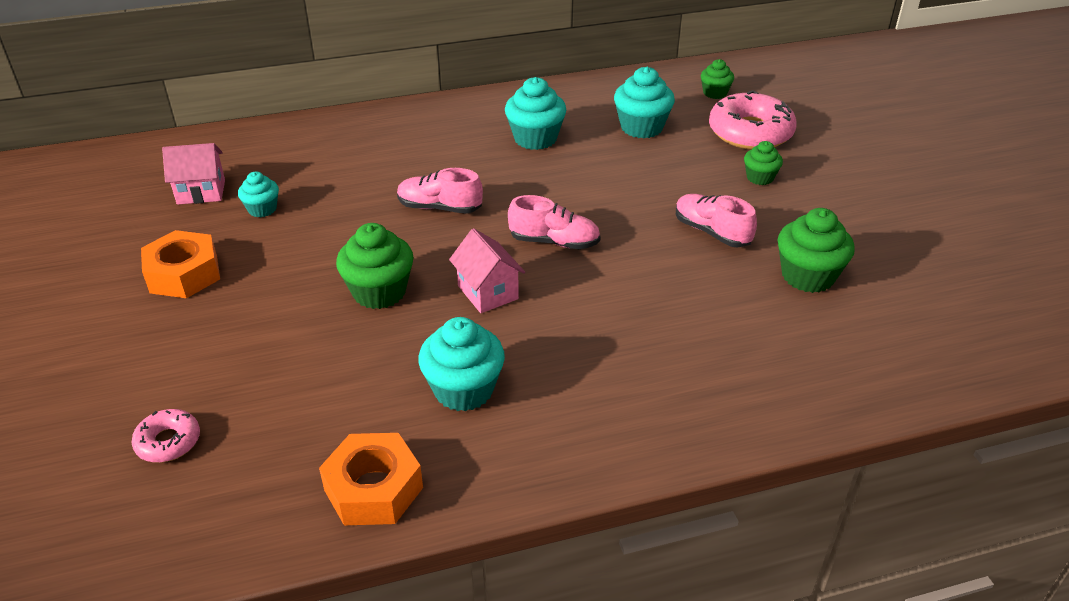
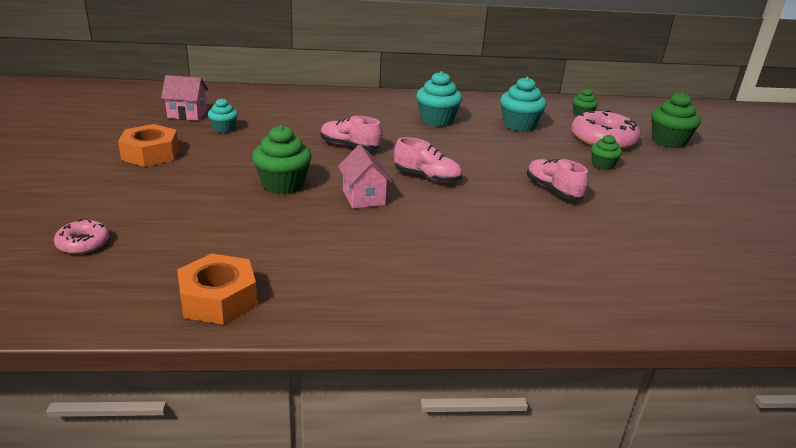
camera: 10 degrees right, 10 degrees down
turquoise cupcake [418,317,505,411] -> none
green cupcake [778,208,855,293] -> green cupcake moved to [651,92,701,148]

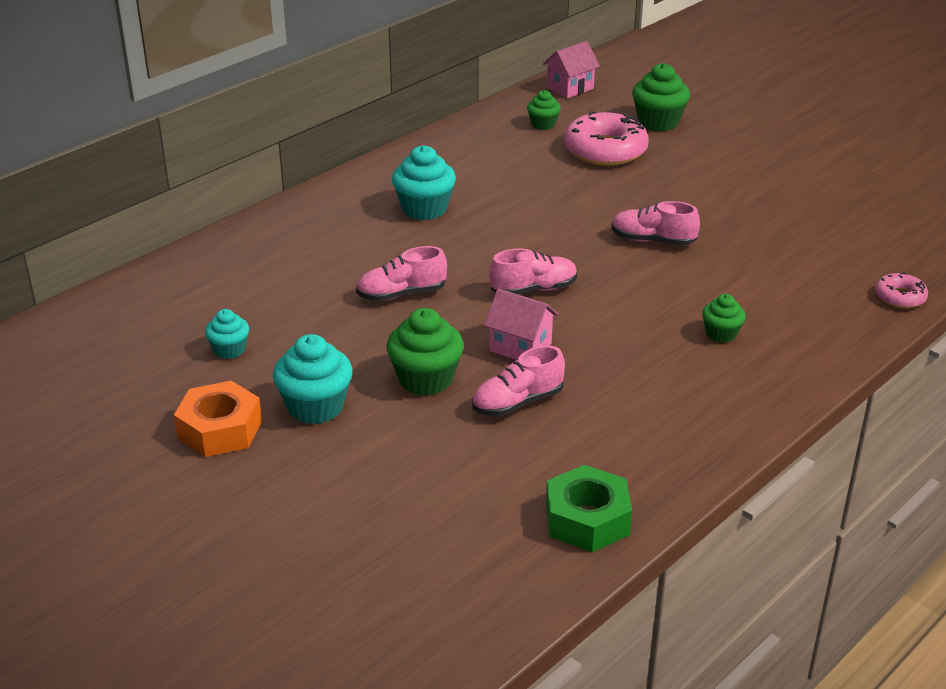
camera: 40 degrees left, 5 degrees up
pink donut [54,219,110,254] -> pink donut moved to [875,272,928,308]
pink house [161,75,208,121] -> pink house moved to [543,41,600,98]
orange nut [177,254,257,325] -> green nut [546,465,632,552]
turquoise cupcake [500,77,547,132] -> turquoise cupcake moved to [273,334,353,424]
green cupcake [591,135,622,170] -> green cupcake moved to [702,294,746,343]
none -> pink shoe [472,346,565,416]

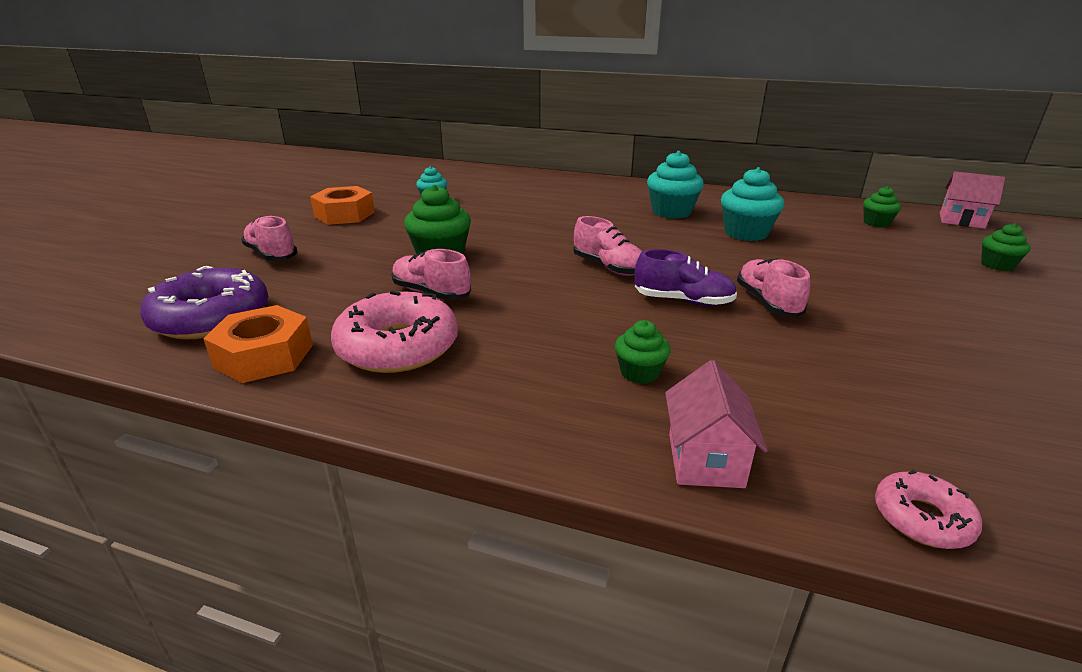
camera: 65 degrees right, 5 degrees down
turquoise cupcake [273,334,353,424] -> turquoise cupcake moved to [721,167,784,241]
pink shoe [356,246,447,301] -> pink shoe moved to [241,216,298,261]
pink house [484,289,558,360] -> pink house moved to [665,360,768,488]
green nut [546,465,632,552] -> orange nut [203,305,313,383]
pink donut [564,111,649,166] -> pink donut moved to [331,291,458,373]
green cupcake [632,63,690,131] -> green cupcake [981,223,1030,271], size x0.59
none -> purple donut [140,266,268,339]
none -> purple shoe [635,249,737,306]

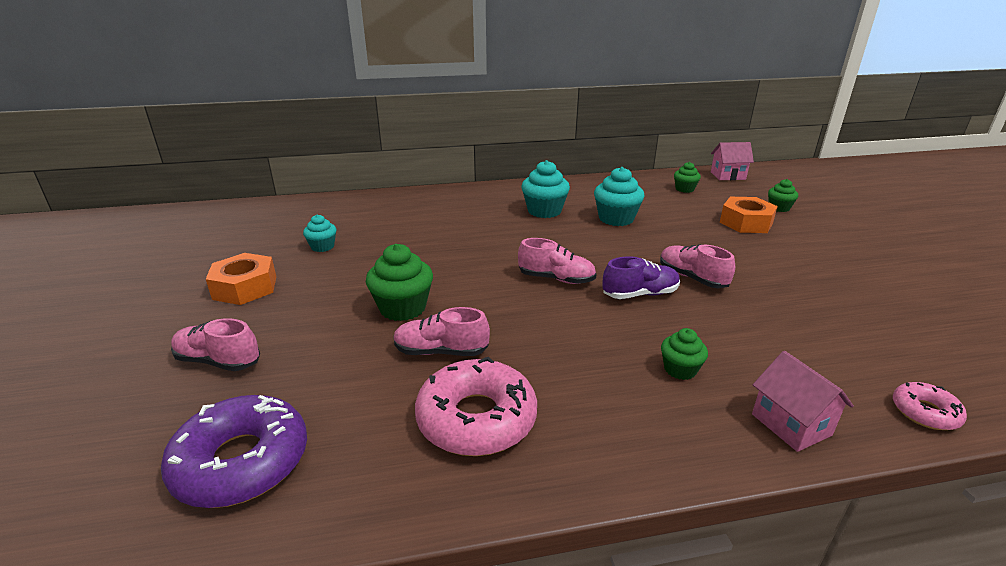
camera: 30 degrees left, 0 degrees up
orange nut [203,305,313,383] -> orange nut moved to [720,197,778,233]

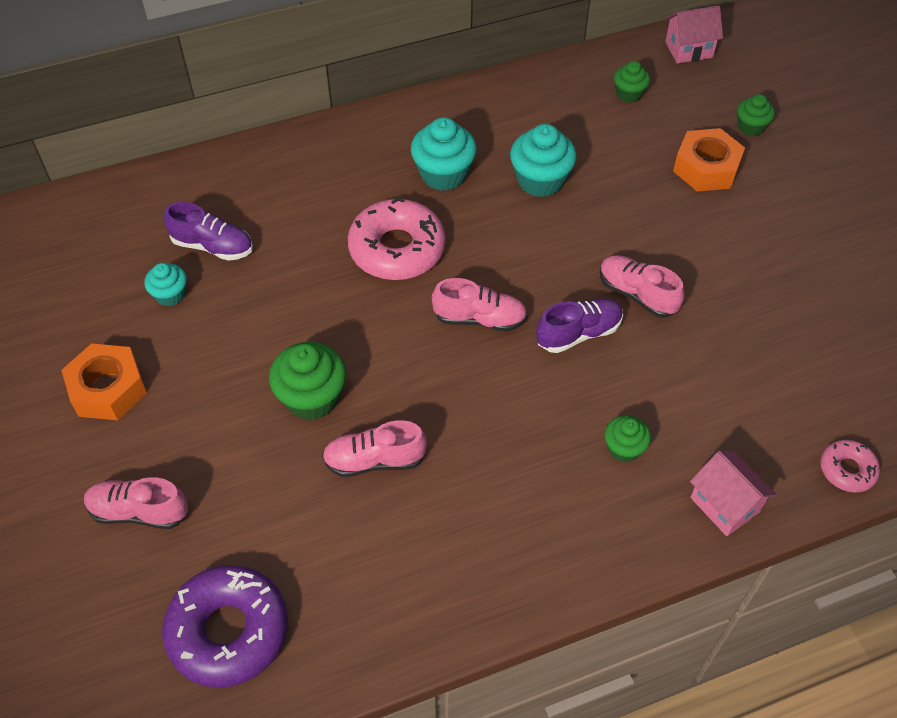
camera: 10 degrees left, 25 degrees up
pink donut [415,357,537,456] -> pink donut moved to [348,197,445,280]
none -> purple shoe [164,202,253,261]

